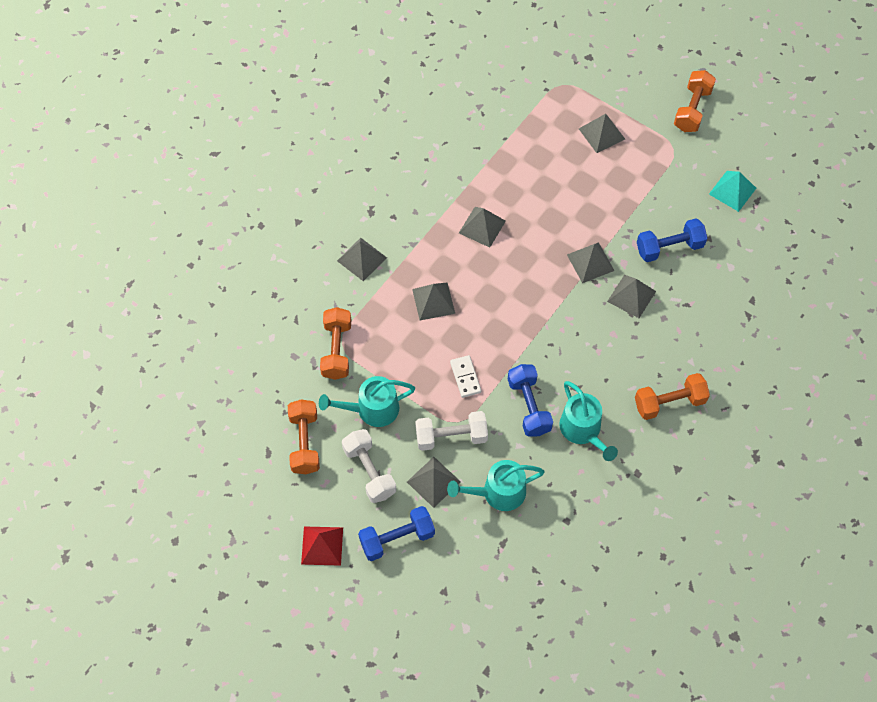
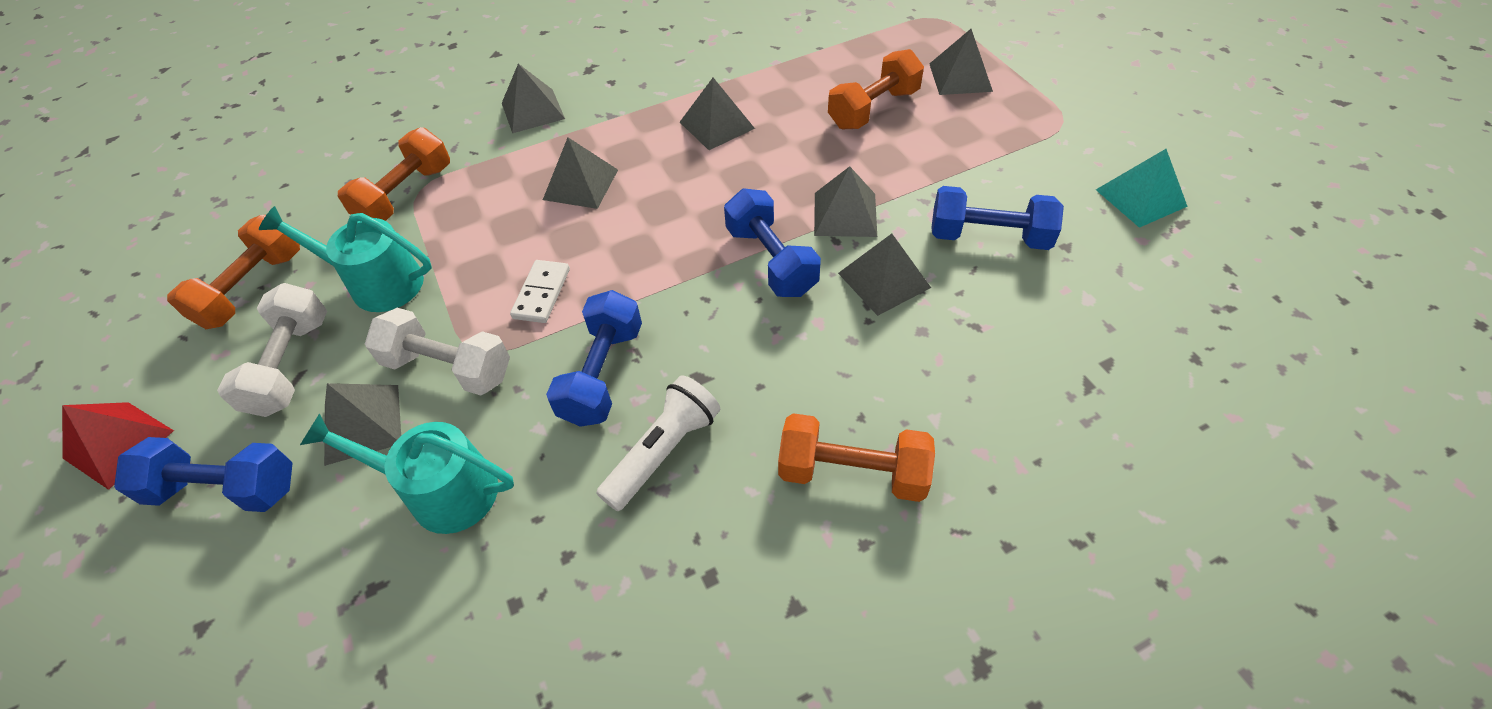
camera: 30 degrees right, 10 degrees down
turquoise watering can [559,381,618,461] -> white flashlight [596,375,720,511]
orange dumbbell [674,70,716,132] -> orange dumbbell moved to [828,49,924,129]
none -> blue dumbbell [724,188,821,297]

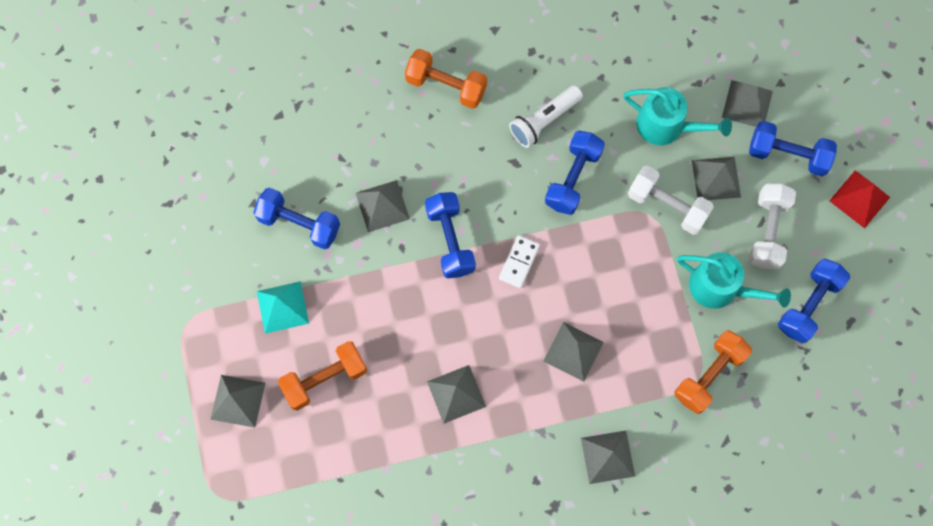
camera: 170 degrees left, 20 degrees up
orange dumbbell [167,215,300,329] -> blue dumbbell [778,258,850,343]
white domino [510,260,570,323] -> white domino moved to [499,235,540,288]
grey pyramid [814,166,877,237] -> grey pyramid moved to [722,80,773,127]
turquoise pyramid [1096,149,1188,228] -> turquoise pyramid moved to [257,281,309,334]

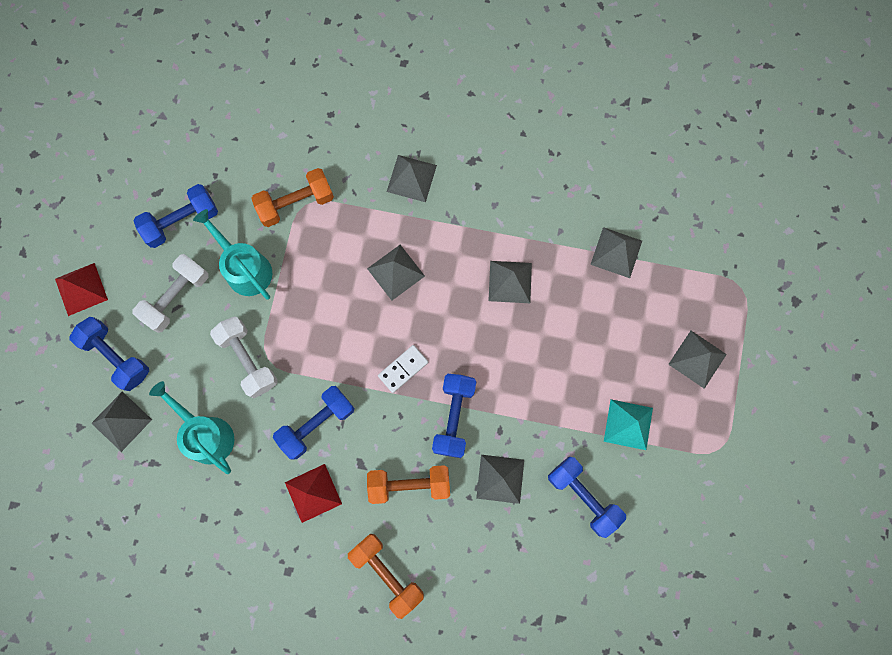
camera: 155 degrees left, 5 degrees up
orange dumbbell [278,341,367,411] -> orange dumbbell moved to [367,465,450,504]
white flashlight [509,85,583,148] -> red pyramid [285,464,342,523]
grey pyramid [692,157,741,200] -> grey pyramid moved to [590,227,642,278]

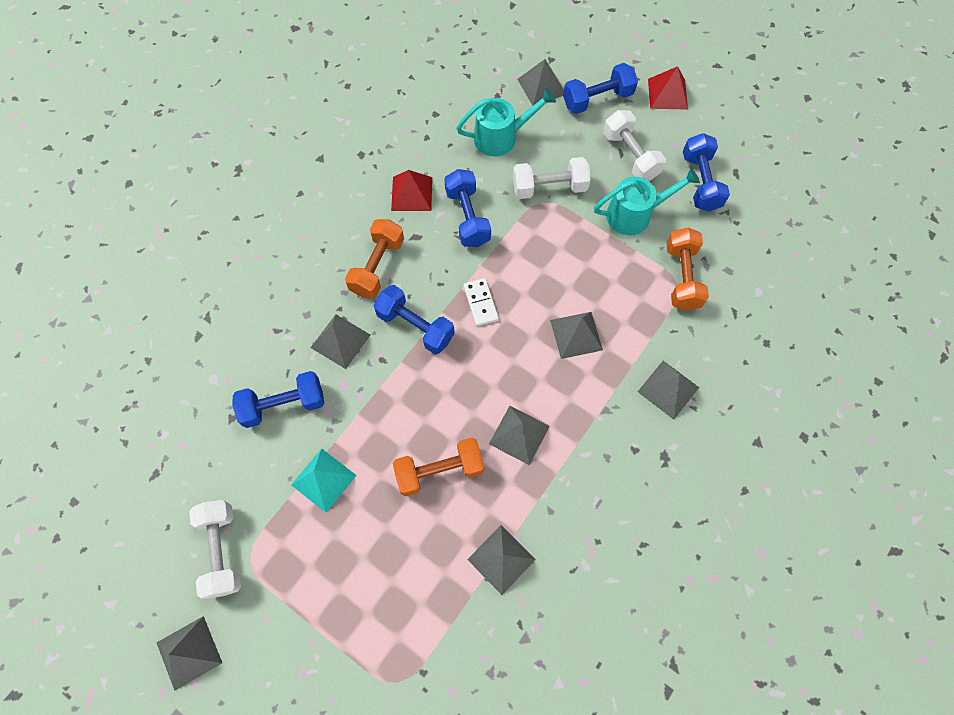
camera: 115 degrees right, 10 degrees down
orange dumbbell [348,534,424,619] -> orange dumbbell moved to [393,437,484,496]
grey pyramid [668,331,727,389] -> grey pyramid moved to [156,616,222,691]
none -> white dumbbell [189,500,241,599]

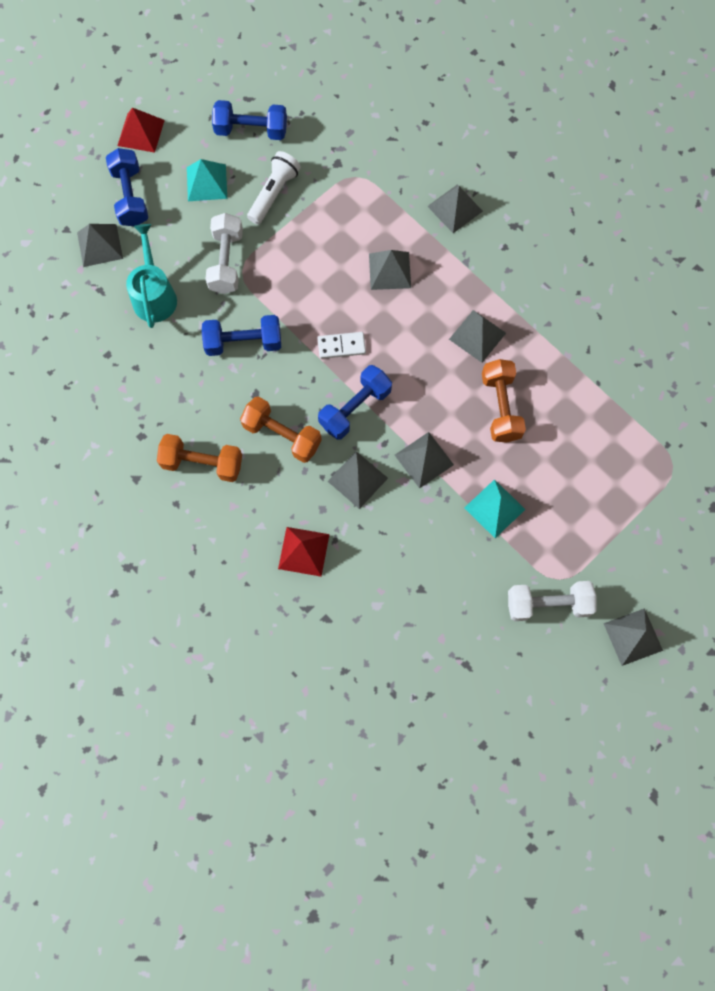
camera: 80 degrees left, 5 degrees up
blue dumbbell [232,371,324,428] -> none
red pyramid [391,170,432,211] -> red pyramid moved to [278,527,330,577]
grey pyramid [467,525,536,595] -> grey pyramid moved to [395,432,454,489]
turquoise watering can [594,168,700,235] -> white flashlight [247,151,301,224]
white dumbbell [603,110,666,181] -> turquoise pyramid [187,159,227,201]
orange dumbbell [666,228,709,311] -> orange dumbbell moved to [157,434,242,482]

